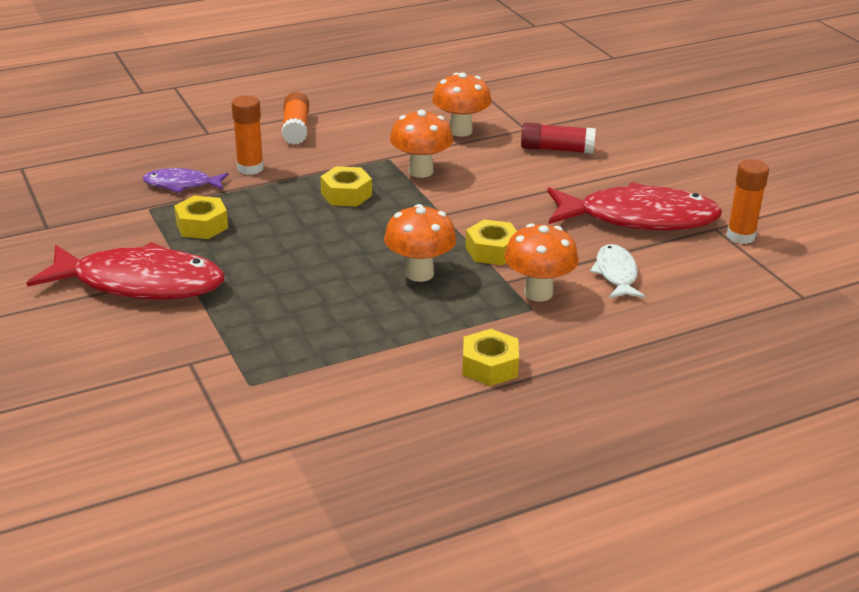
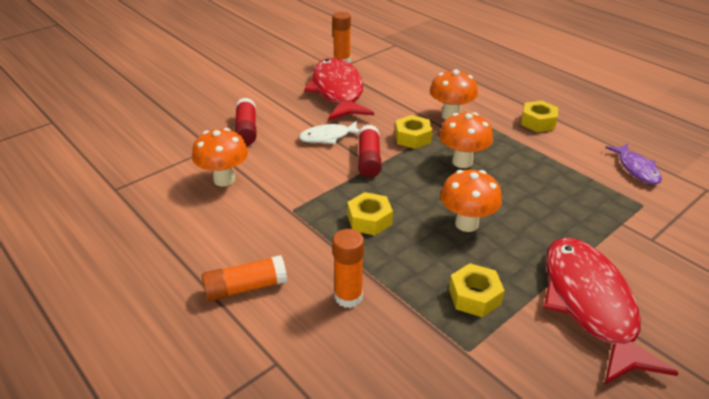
camera: 105 degrees left, 5 degrees up
purple fish [142,168,229,193] -> purple fish moved to [605,143,662,185]
orange mushroom [390,110,453,178] -> orange mushroom moved to [440,170,502,232]
white fish [590,244,645,298] -> white fish moved to [299,121,359,144]
none -> red glue stick [358,125,382,177]

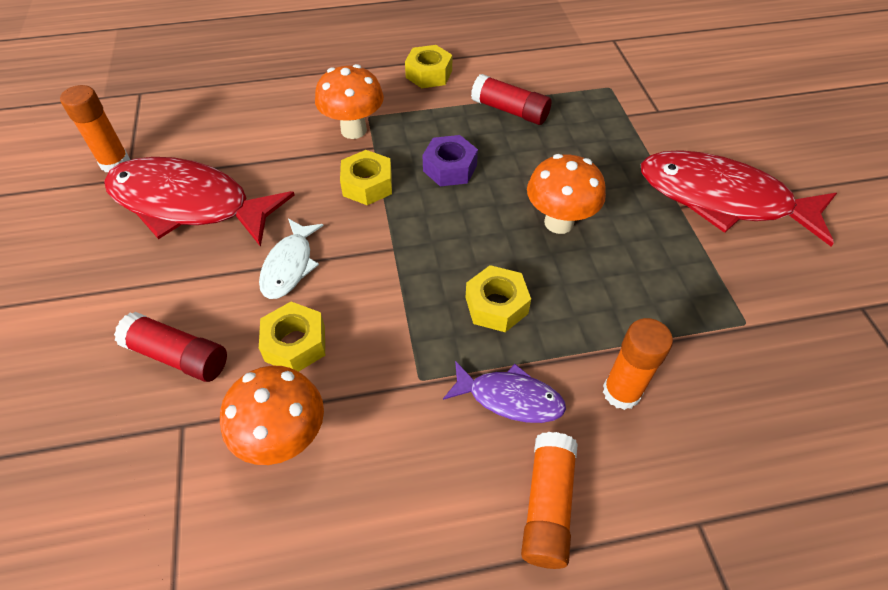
camera: 60 degrees left, 15 degrees up
red glue stick [358,125,382,177] -> red glue stick moved to [471,74,552,125]
orange mushroom [439,112,493,168] -> purple nut [423,135,478,186]
yellow nut [449,263,505,317] -> yellow nut moved to [259,302,325,372]
purple fish [605,143,662,185] -> purple fish moved to [443,361,566,423]

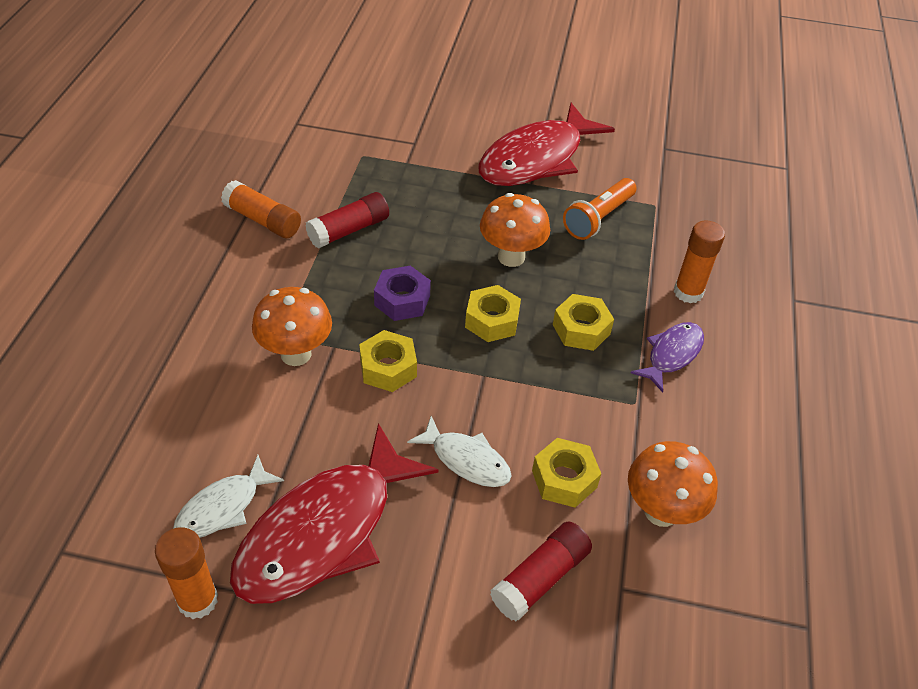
camera: 70 degrees left, 5 degrees down
yellow nut [405,45,452,88] -> yellow nut moved to [465,285,521,342]
orange glue stick [521,432,578,569] -> orange glue stick moved to [221,180,301,238]
none -> white fish [173,455,284,538]
none -> orange flashlight [563,178,637,240]

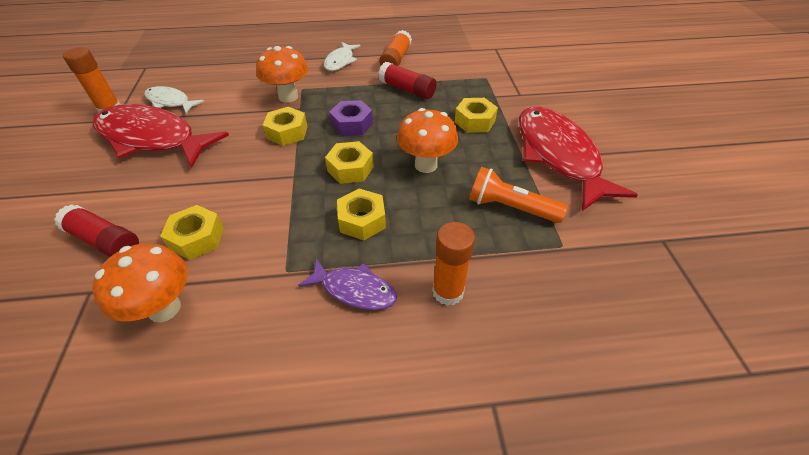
camera: 75 degrees right, 0 degrees up
white fish [407,416,512,487] -> white fish moved to [324,42,361,71]
red fish [478,103,615,186] -> red fish turned 45 degrees clockwise [519,107,638,211]
none -> yellow nut [455,98,498,133]

